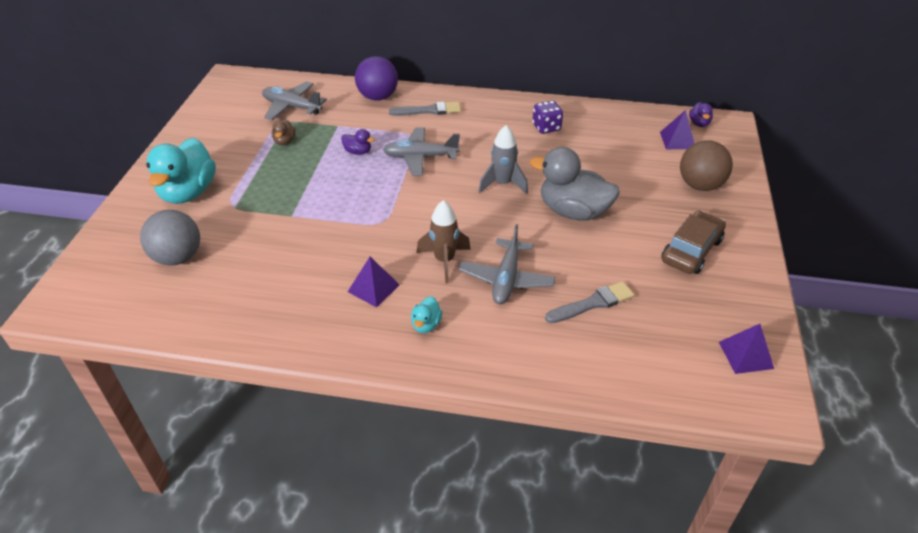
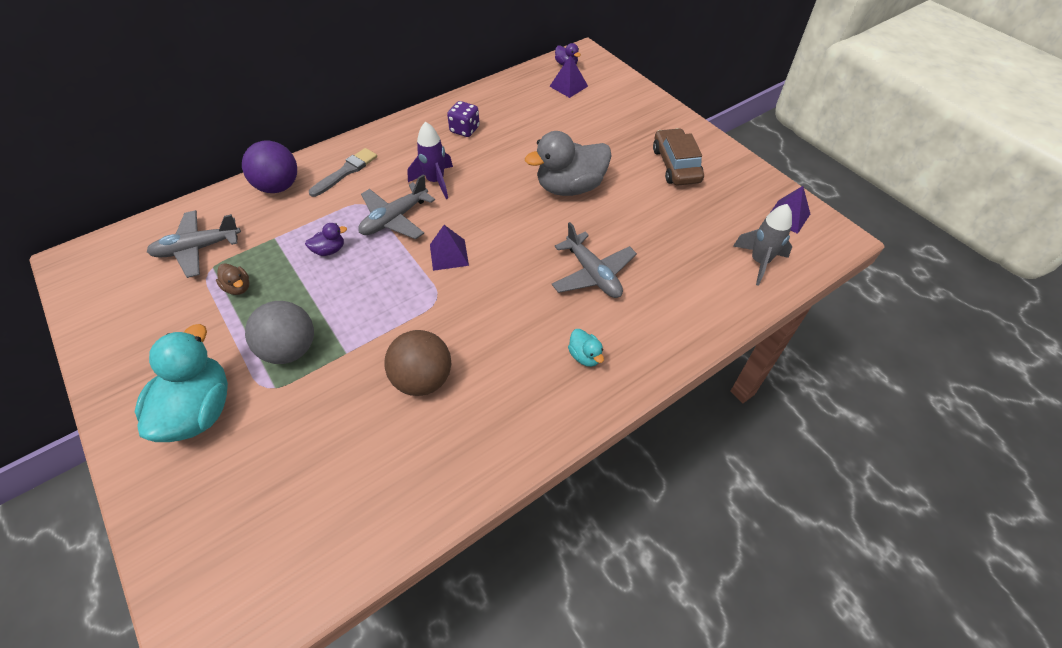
camera: 45 degrees left, 10 degrees up
grey ball [140,210,200,266] -> grey ball moved to [245,301,314,364]
turquoise duck [146,138,216,204] -> turquoise duck turned 135 degrees counterclockwise [135,324,228,442]
purple pyramid [348,257,400,307] -> purple pyramid moved to [430,225,469,271]
brown rocket [417,200,471,283] -> none
grey rocket [478,125,528,194] -> grey rocket moved to [733,204,792,286]
grey brush [545,281,634,323] -> none
brown ball [680,141,733,191] -> brown ball moved to [384,330,451,396]
none -> purple rocket [407,122,453,199]

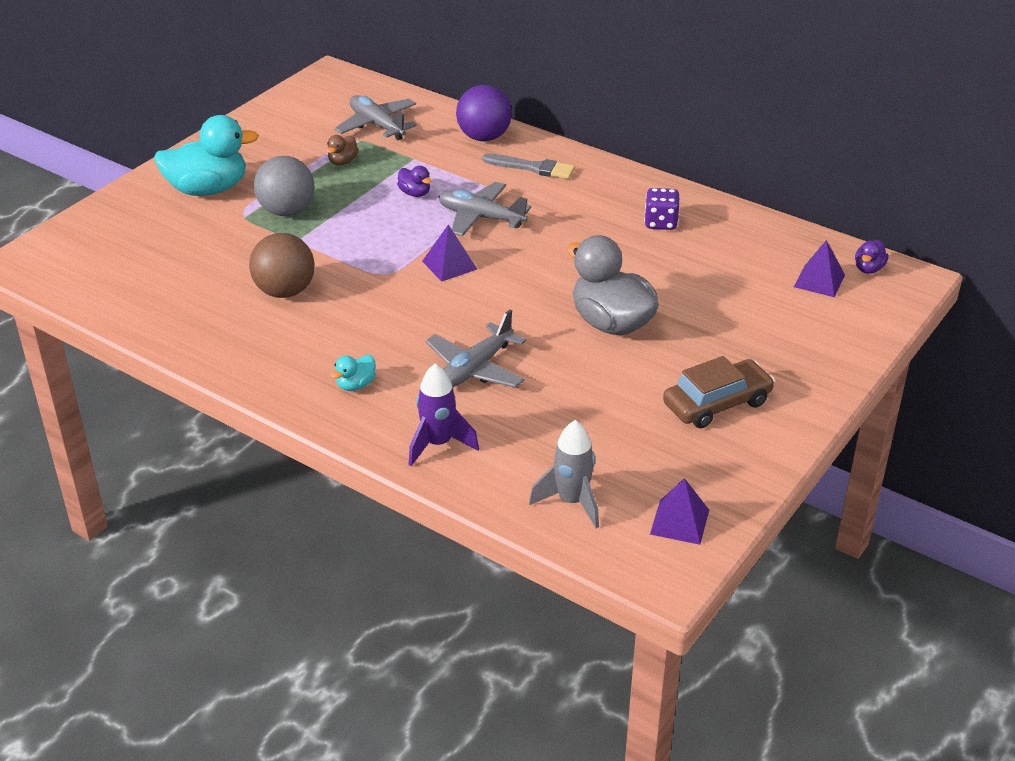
camera: 70 degrees right, 15 degrees down
purple rocket [407,122,453,199] -> purple rocket moved to [409,363,479,466]

